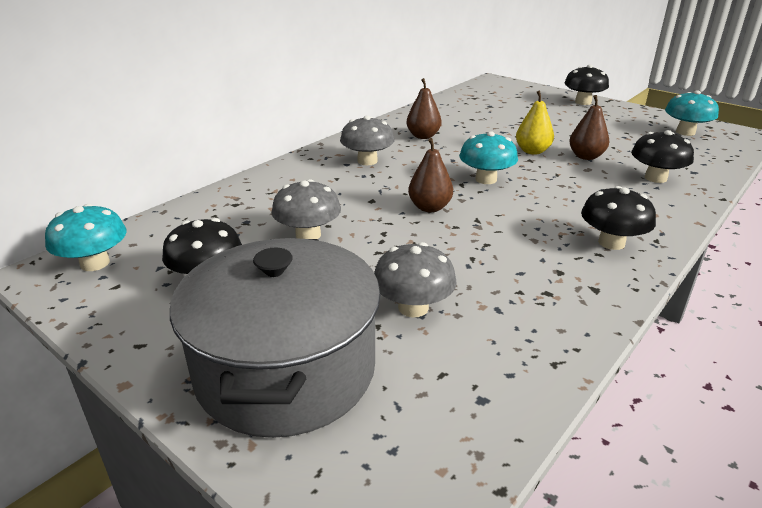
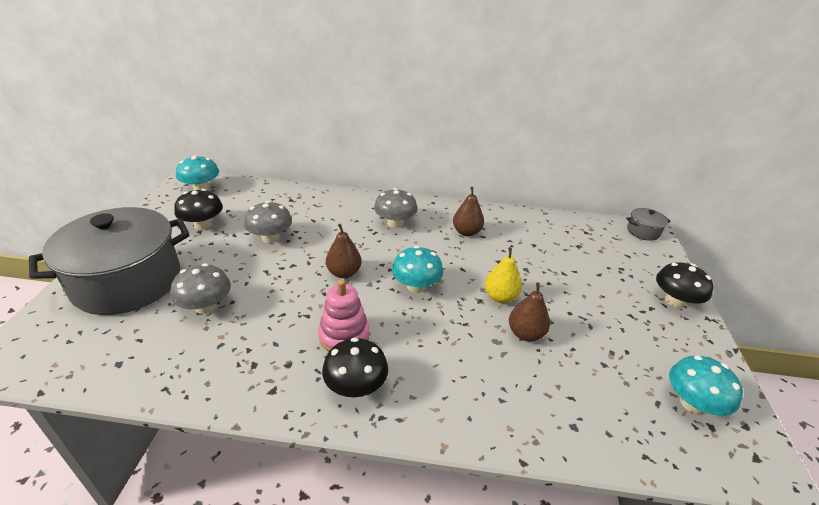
camera: 55 degrees right, 5 degrees up
black mushroom [631,130,694,183] -> none
none -> pink stacking toy [318,279,369,352]
none -> grey pot [626,208,671,241]

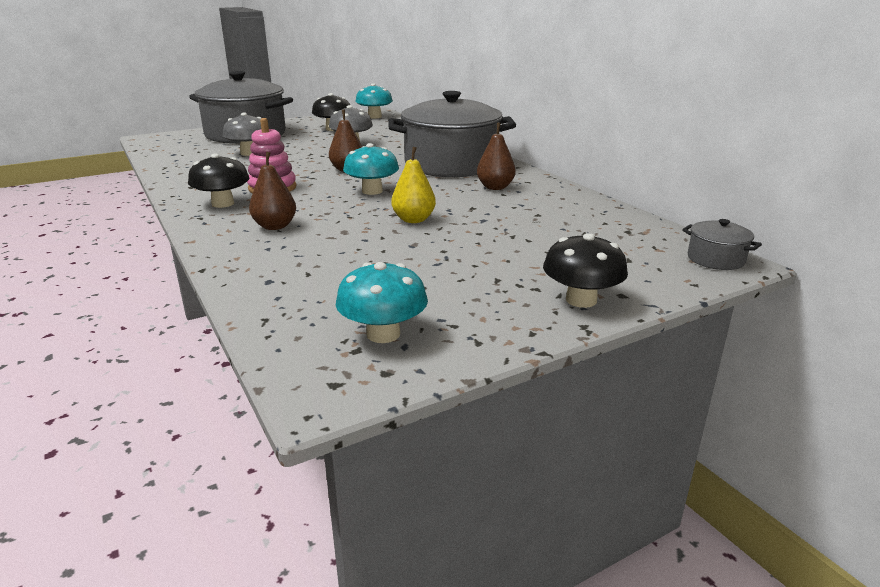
camera: 55 degrees right, 10 degrees down
grey mushroom [374,188,417,228] -> grey pot [389,91,516,177]
brown pear [509,282,550,342] -> brown pear moved to [249,152,296,230]

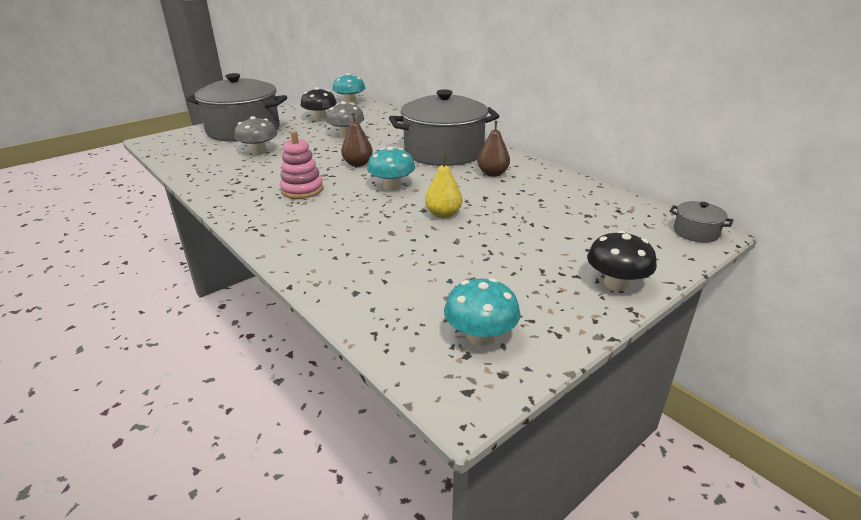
camera: 10 degrees left, 5 degrees up
black mushroom [188,153,249,208] -> none
brown pear [249,152,296,230] -> none

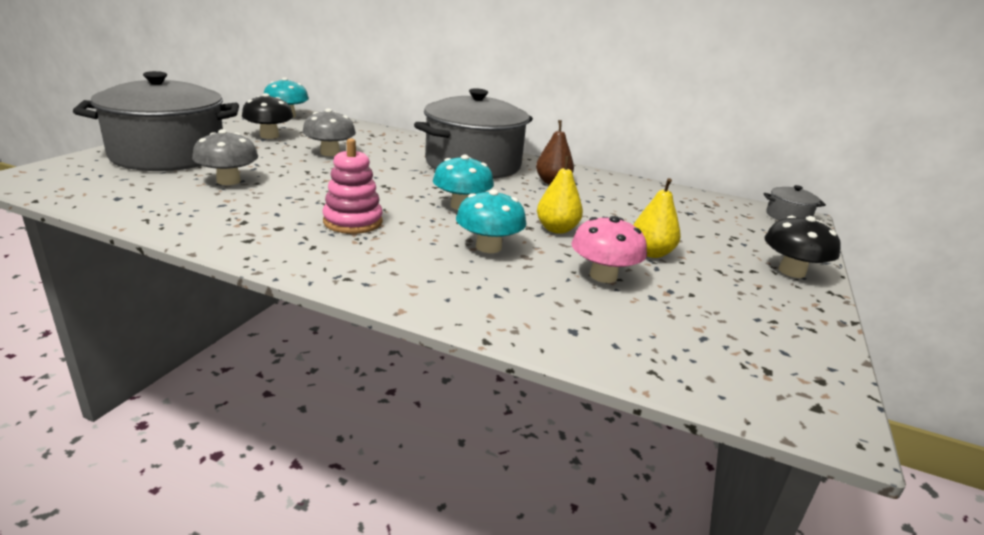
camera: 30 degrees left, 5 degrees down
brown pear [341,113,373,167] -> none
turquoise mushroom [444,278,520,346] -> turquoise mushroom moved to [456,189,526,253]
none -> pink mushroom [572,216,647,283]
none -> yellow pear [634,178,681,258]

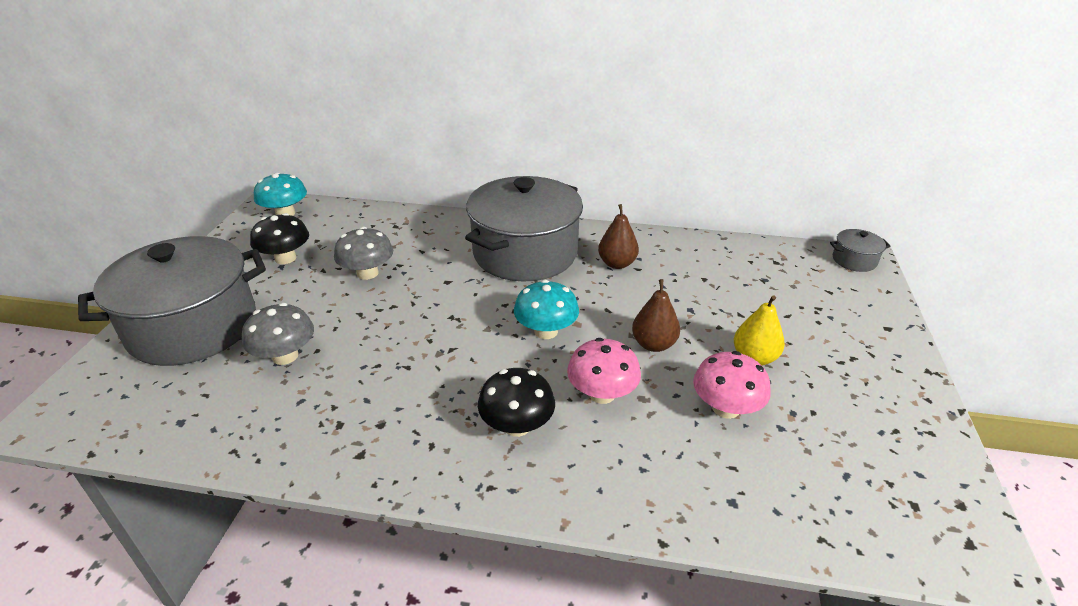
camera: 10 degrees left, 10 degrees up
pink stacking toy [323,138,383,234] -> none
turquoise mushroom [456,189,526,253] -> pink mushroom [567,338,641,404]
yellow pear [537,156,583,234] -> brown pear [632,279,680,352]
black mushroom [765,216,841,278] -> black mushroom moved to [478,368,555,437]

